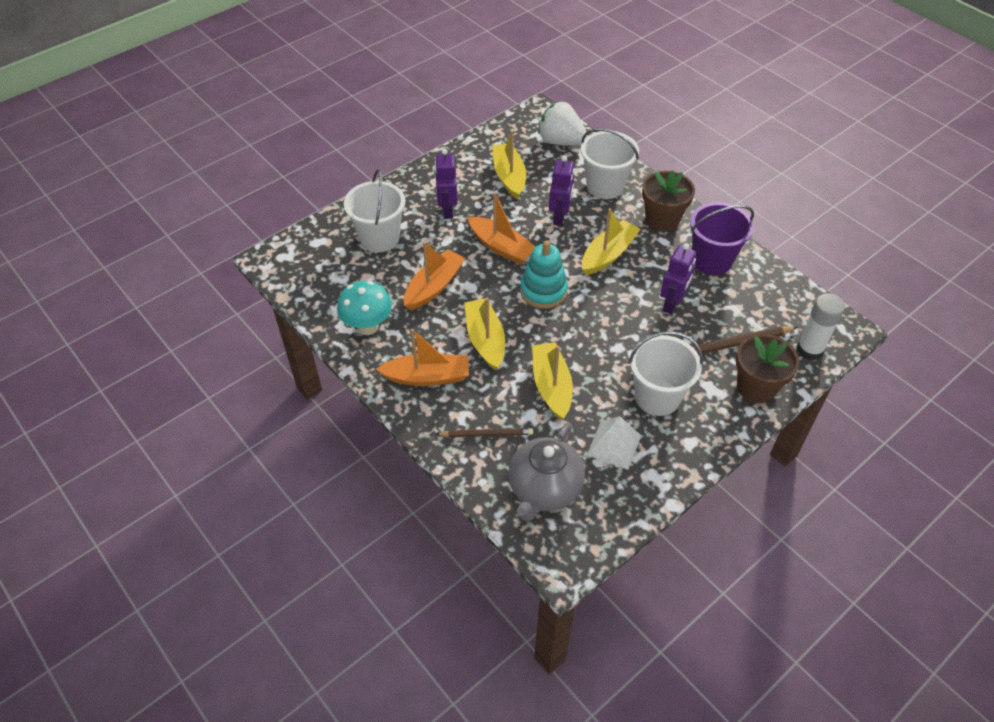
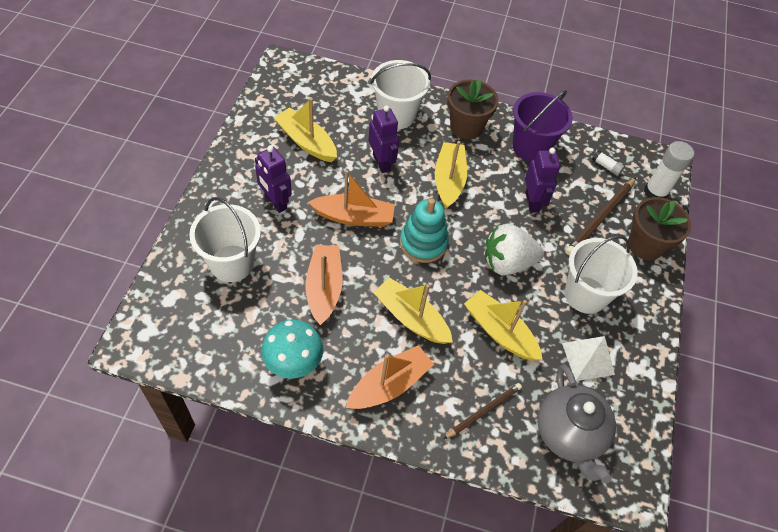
camera: 40 degrees left, 5 degrees up
white strawberry [538,102,588,145] -> white strawberry moved to [485,223,544,275]
none -> white glue stick [592,150,625,176]

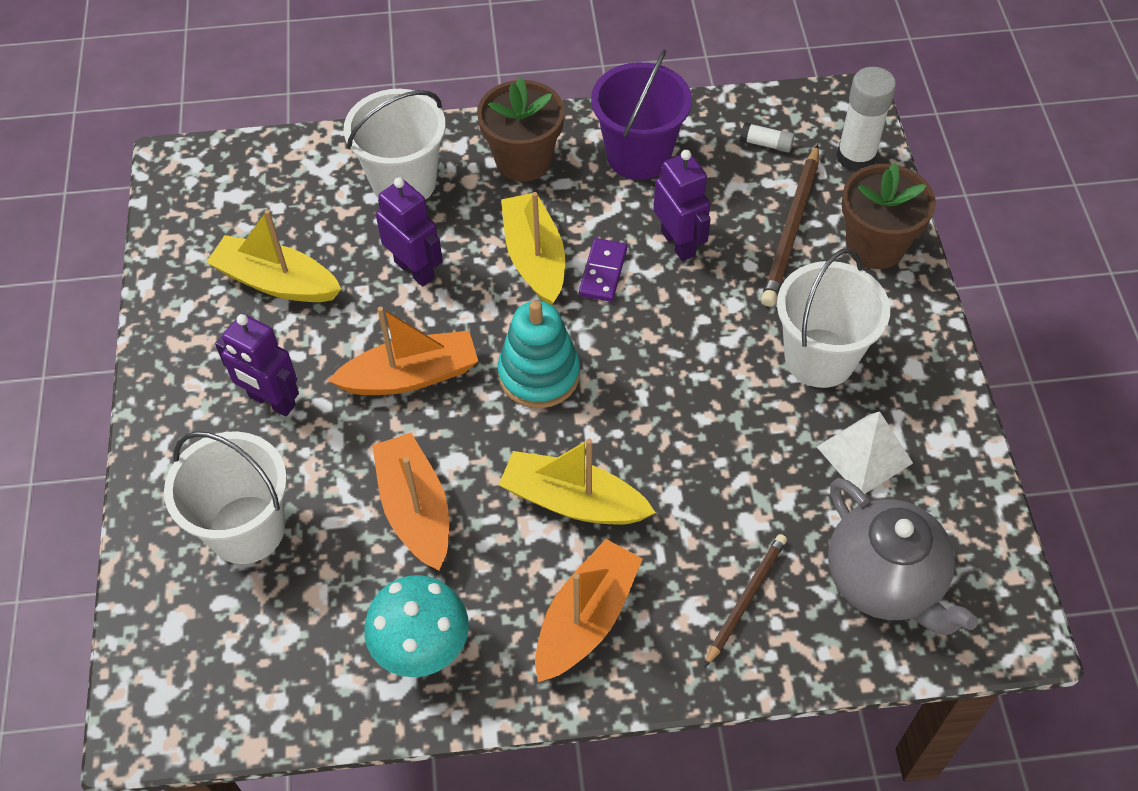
camera: 15 degrees left, 0 degrees up
yellow boat [464,290,543,361] -> none
white strawberry [485,223,544,275] -> none
none -> purple domino [579,238,627,302]

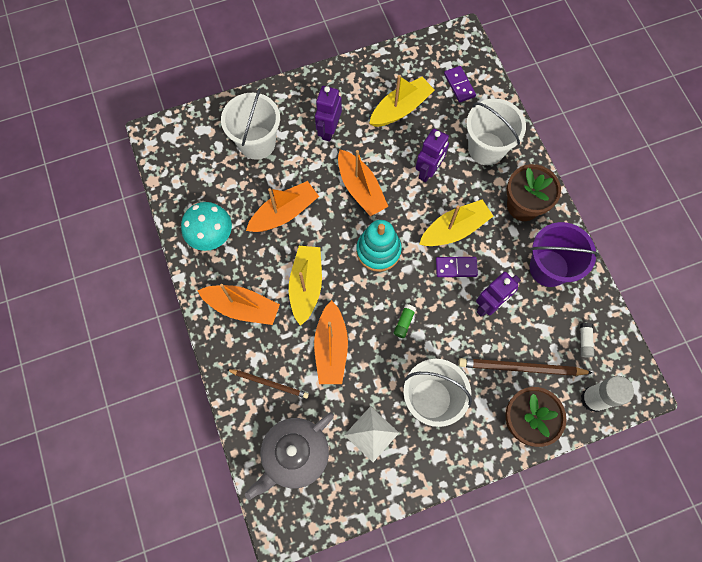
camera: 75 degrees right, 15 degrees up
yellow boat [206,209,341,302] -> yellow boat turned 45 degrees clockwise [369,75,434,127]
none -> orange boat [314,300,348,384]
none -> green glue stick [393,304,416,338]
none -> purple domino [444,66,476,103]

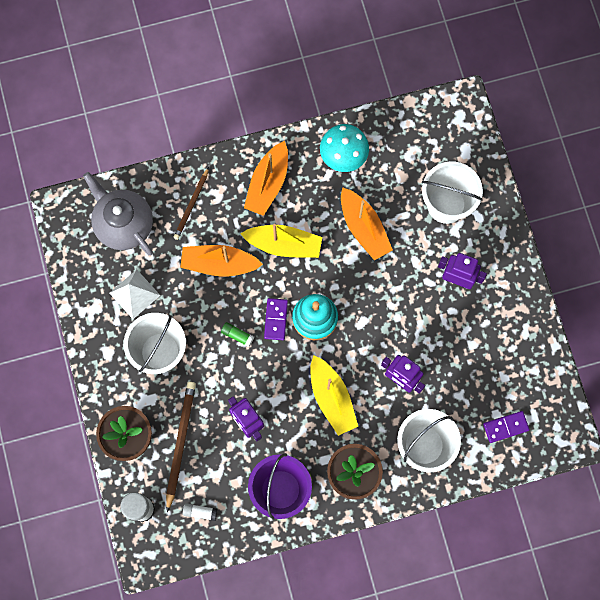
camera: 95 degrees right, 5 degrees up
orange boat [338,149,389,216] -> none
yellow boat [369,75,434,127] -> none
purple domino [436,257,478,277] -> purple domino moved to [264,298,288,340]

